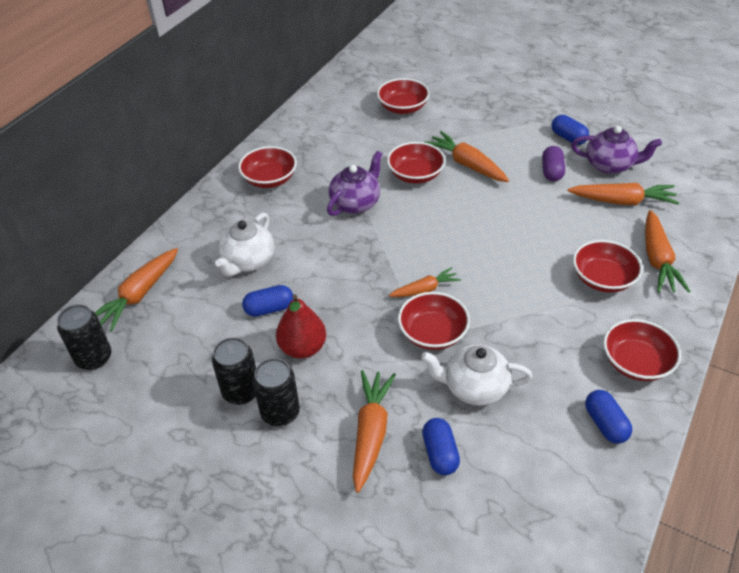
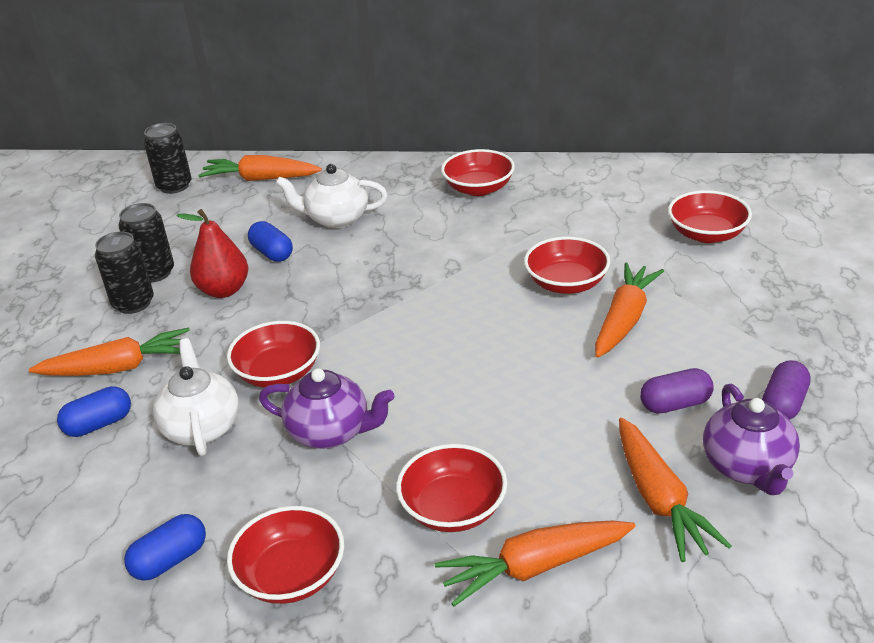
camera: 70 degrees right, 10 degrees down
purple teapot [327,151,382,216] -> purple teapot moved to [259,368,395,449]
orange carrot [389,267,461,297] -> none
blue capsule [551,115,589,145] -> purple capsule [762,360,811,420]

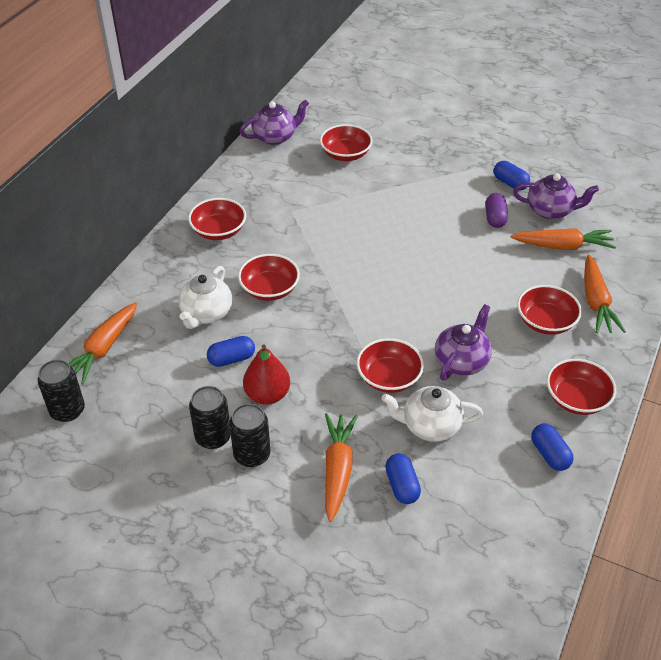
camera: 75 degrees left, 10 degrees up
red bowl [524,237,610,294] -> red bowl moved to [238,254,300,301]
orange carrot [595,263,664,358] -> none
purple capsule [762,360,811,420] -> blue capsule [494,161,530,190]
none -> purple teapot [240,99,309,145]

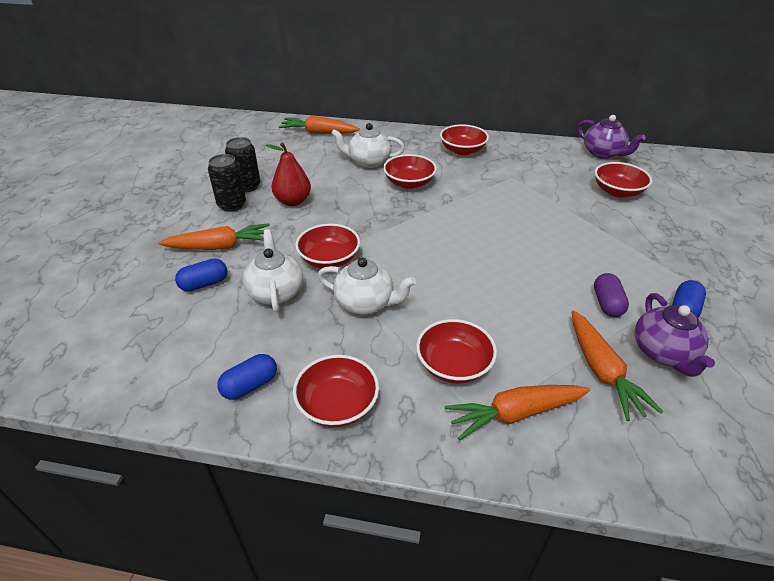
camera: 75 degrees right, 5 degrees down
black can [38,360,85,422] -> none
blue capsule [207,336,255,367] -> none
purple teapot [435,304,492,381] -> white teapot [318,258,416,314]
purple capsule [485,193,508,228] -> purple capsule turned 75 degrees counterclockwise [594,273,629,317]

